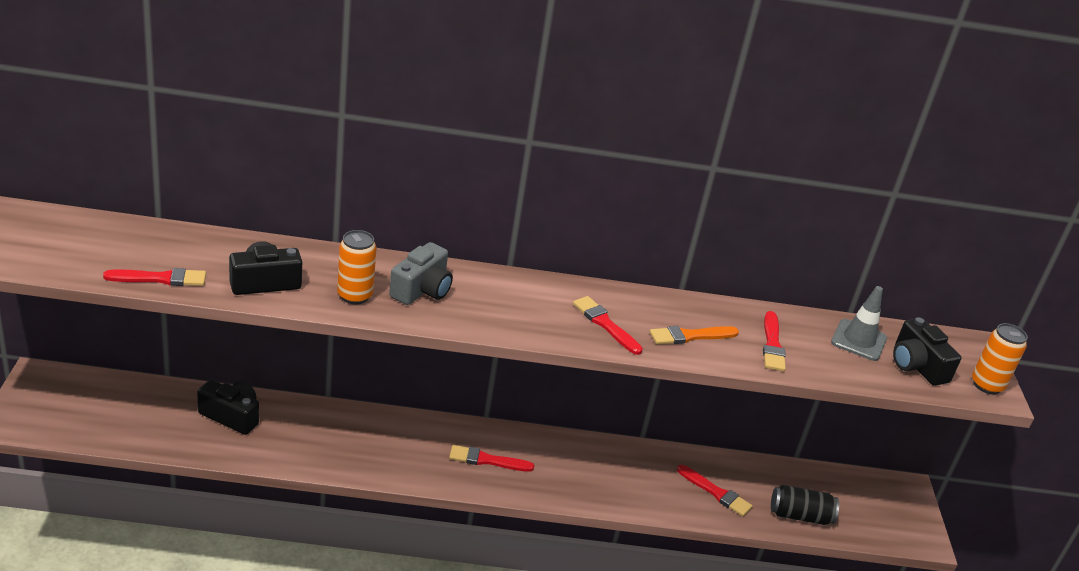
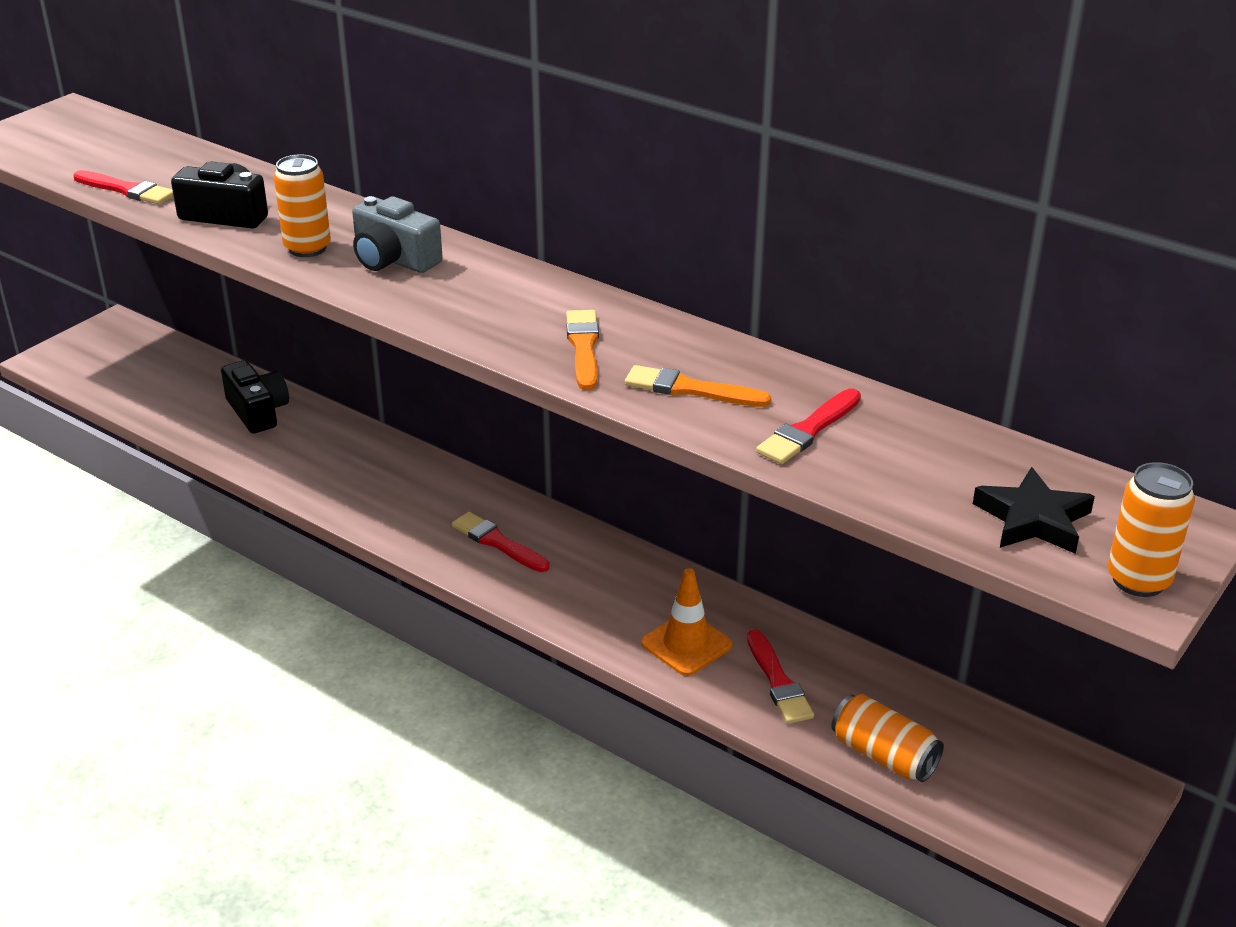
camera: 40 degrees right, 0 degrees up
grey camera [389,242,453,305] -> grey camera turned 60 degrees clockwise [352,196,443,273]
red brush [573,296,643,355] -> orange brush [566,310,599,390]
black can [771,485,839,525] -> orange can [831,694,944,782]
grey traffic cone [831,286,887,361] -> none
black camera [893,317,961,386] -> black star [973,467,1095,554]
none -> orange traffic cone [641,568,733,676]

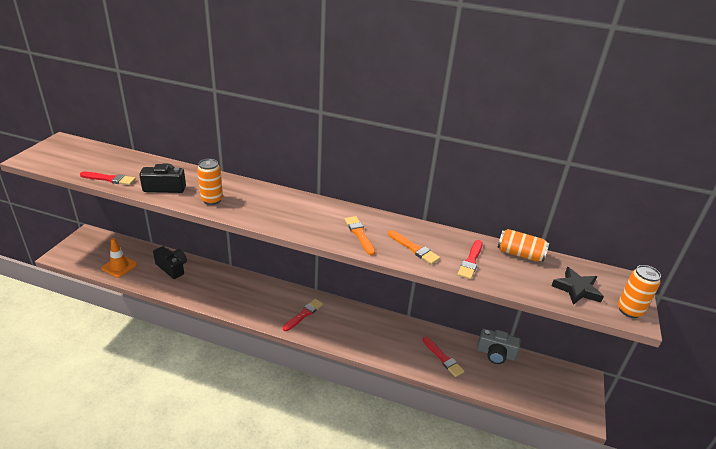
camera: 20 degrees left, 0 degrees up
grey camera [352,196,443,273] -> grey camera moved to [477,329,521,364]
red brush [452,512,550,572] -> red brush turned 105 degrees clockwise [283,299,323,331]
orange brush [625,365,771,407] -> orange brush turned 135 degrees counterclockwise [388,230,440,264]
orange traffic cone [641,568,733,676] -> orange traffic cone moved to [101,238,138,278]
orange can [831,694,944,782] -> orange can moved to [498,229,549,262]

